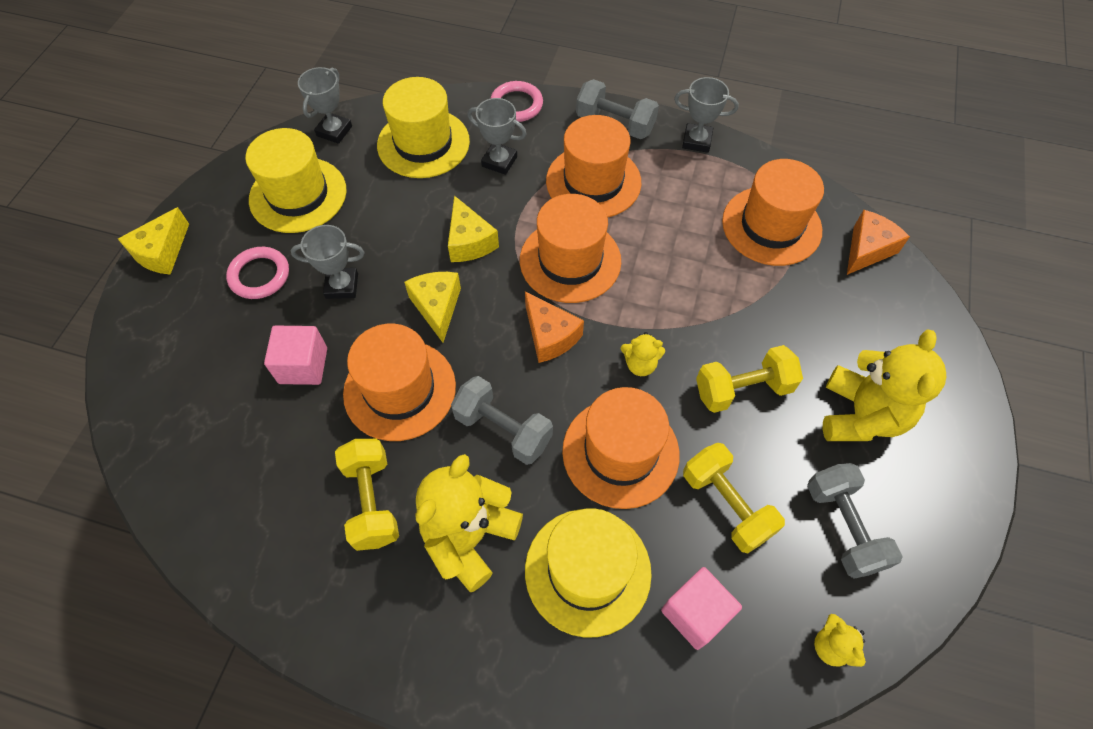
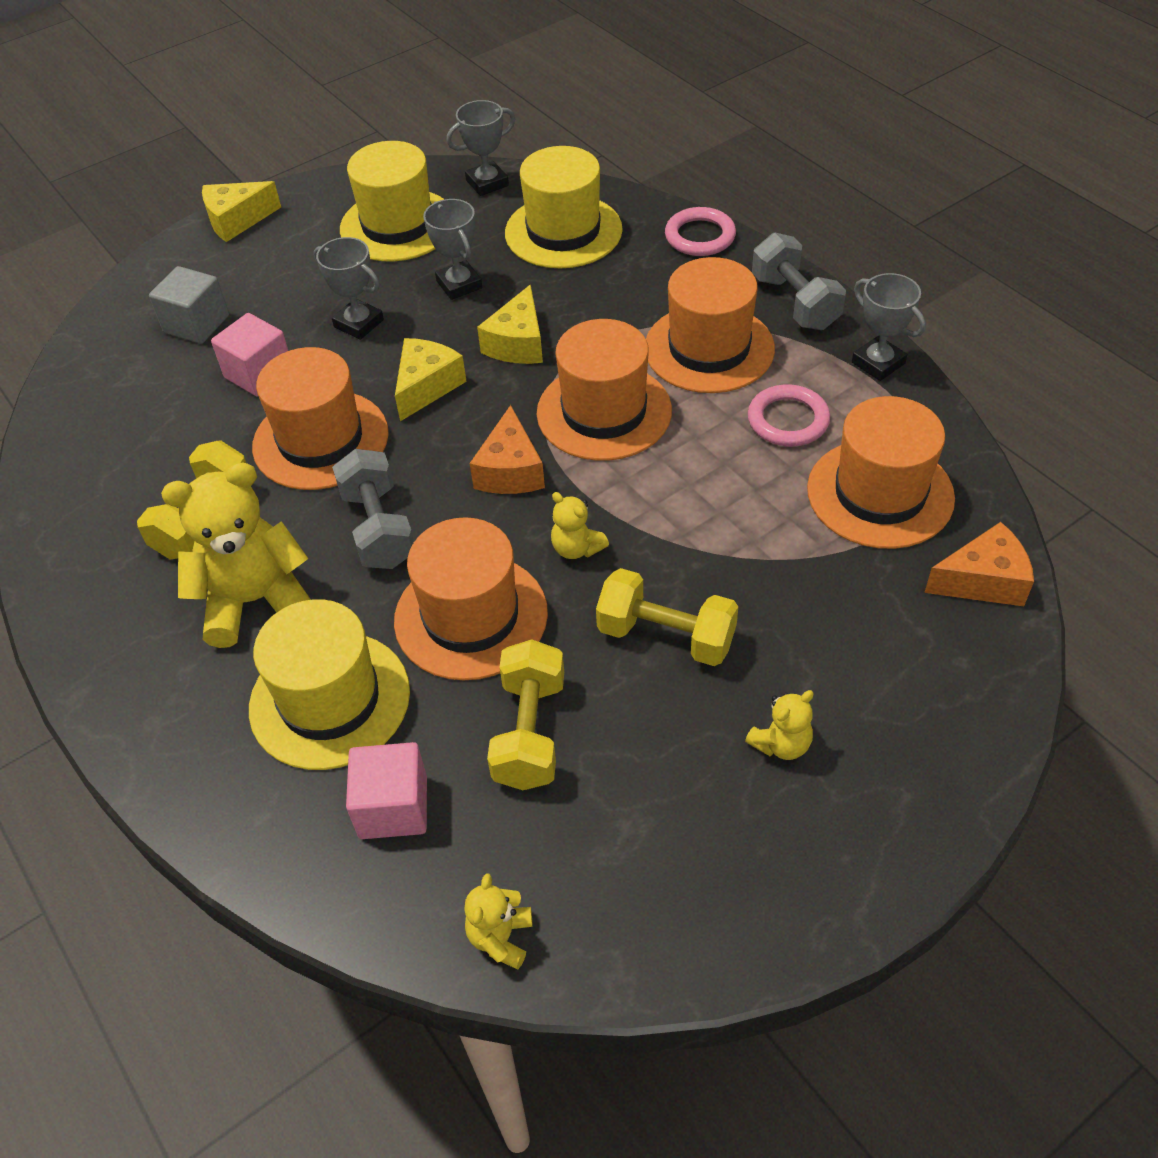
camera: 40 degrees right, 10 degrees down
pink ring [226,247,289,299] -> pink ring moved to [748,384,830,446]
grey trophy [467,98,526,175] -> grey trophy moved to [423,199,482,300]
grey dumbbell [807,463,903,579] -> none
yellow teddy bear [823,330,946,441] -> yellow teddy bear [745,690,814,760], size x0.48
none -> grey cube [149,266,229,344]

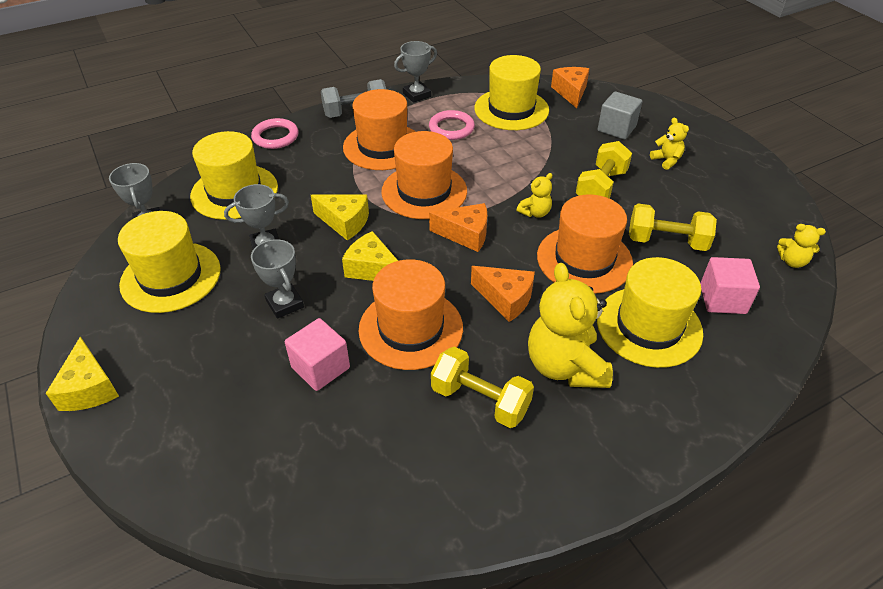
camera: 85 degrees left, 5 degrees down
grey cube [149,266,229,344] -> grey cube moved to [597,91,643,140]
grey trophy [314,237,384,340] -> grey trophy turned 75 degrees counterclockwise [251,239,304,319]
grey dumbbell [332,449,414,569] -> orange cheese [471,266,535,322]
orange hat [807,396,955,549] -> yellow hat [474,55,549,130]

